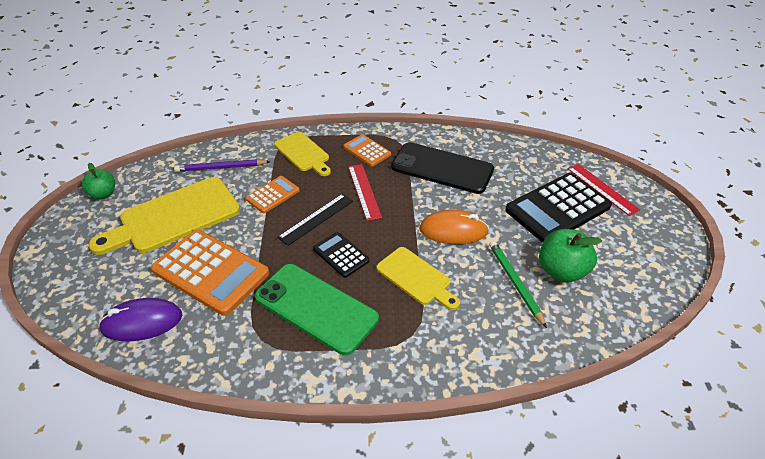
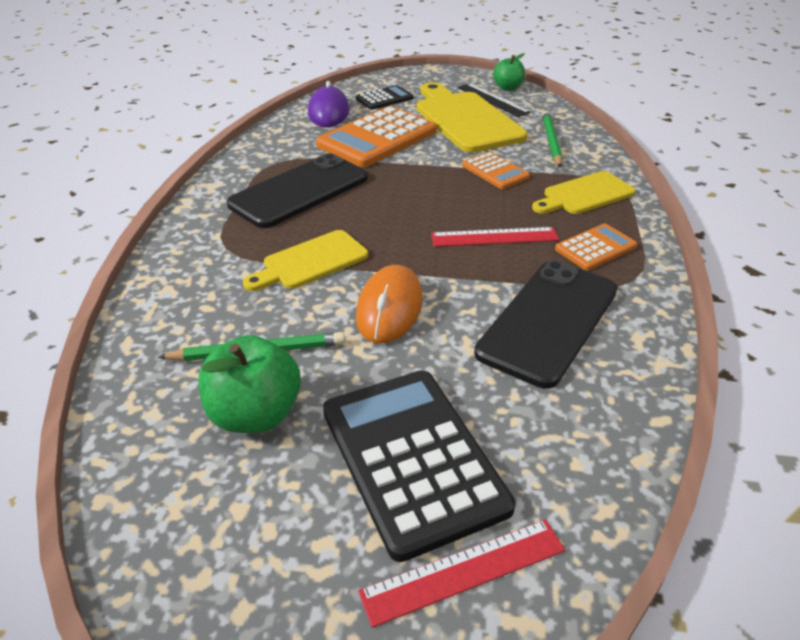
camera: 100 degrees right, 5 degrees down
purple pencil [174,159,271,172] -> green pencil [542,111,563,167]
green phone [255,264,379,355] -> black phone [227,153,368,228]
black ruler [277,194,353,246] -> black ruler moved to [457,83,531,117]
black calculator [313,232,369,278] -> black calculator moved to [356,85,413,110]

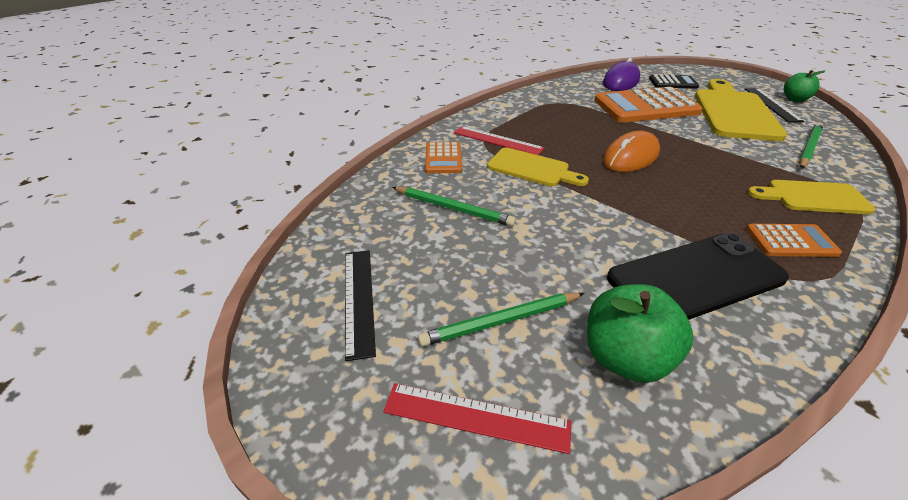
camera: 35 degrees right, 0 degrees up
green apple [198,335,301,433] -> green apple moved to [587,284,693,383]
black phone [227,153,368,228] -> none
yellow cutting board [243,230,368,291] -> yellow cutting board turned 150 degrees counterclockwise [487,148,589,186]
black calculator [323,370,515,562] -> green pencil [417,293,584,347]
orange mouse [356,265,423,343] -> orange mouse moved to [603,131,660,172]
red ruler [431,227,559,247] -> red ruler moved to [454,126,545,155]
orange calculator [462,152,530,189] -> orange calculator moved to [425,142,462,173]
none -> black ruler [345,250,376,361]

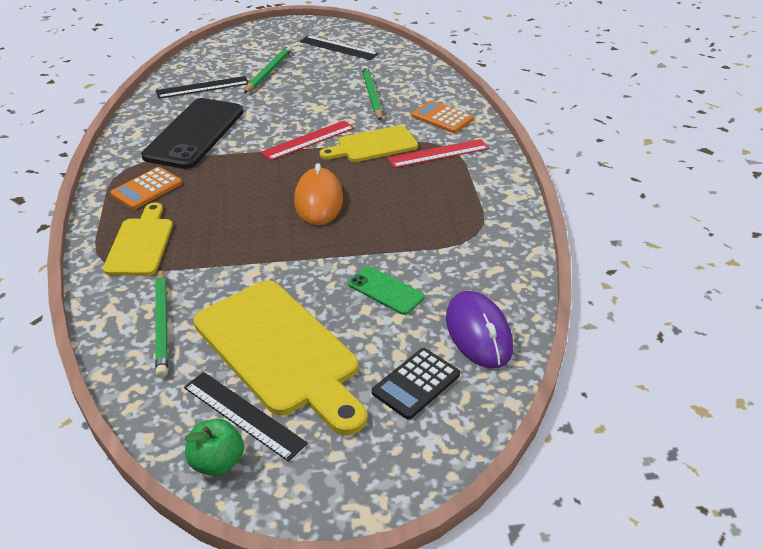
camera: 130 degrees right, 0 degrees up
red ruler [383,383,571,454] -> red ruler moved to [261,121,355,161]
green pencil [392,187,516,227] -> green pencil turned 105 degrees clockwise [362,66,382,121]
green apple [587,284,693,383] -> black ruler [156,76,249,99]
orange calculator [594,87,703,123] -> green phone [348,266,425,315]
yellow cutting board [748,180,875,214] -> yellow cutting board turned 45 degrees counterclockwise [103,202,173,276]

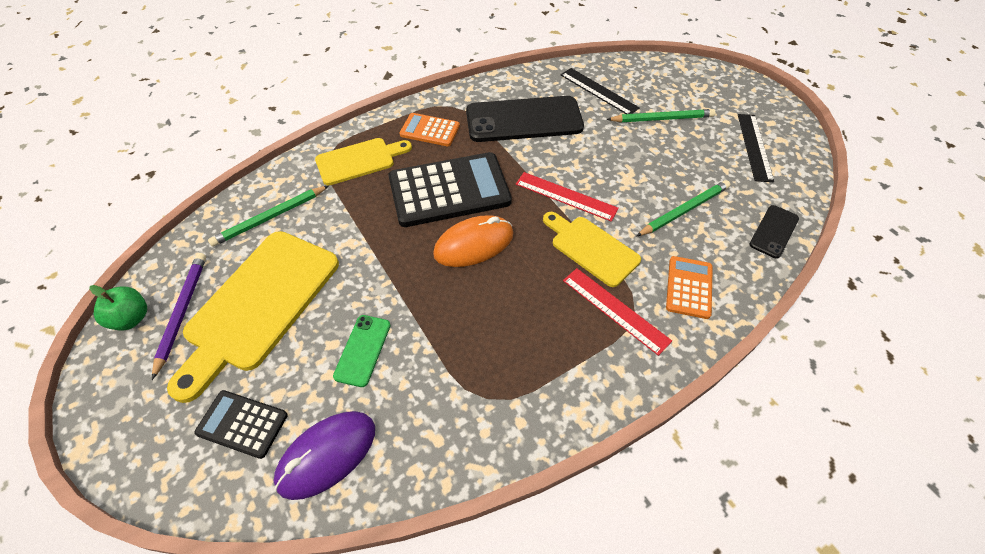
camera: 65 degrees right, 15 degrees up
black ruler [184,372,308,462] -> purple pencil [152,253,206,380]
none -> black calculator [388,152,512,227]
none -> black phone [750,205,799,259]

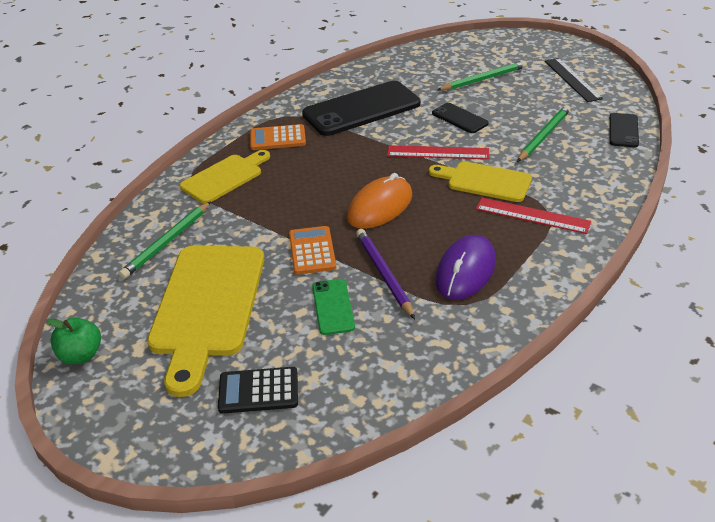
camera: 20 degrees left, 15 degrees down
purple pencil [152,253,206,380] -> purple pencil moved to [356,229,415,319]
purple mouse [274,411,375,500] -> purple mouse moved to [435,235,496,300]
black calculator [388,152,512,227] -> none
black ruler [561,68,640,114] -> none
orange calculator [666,256,713,319] -> orange calculator moved to [289,226,336,275]
none -> black phone [432,103,489,133]

